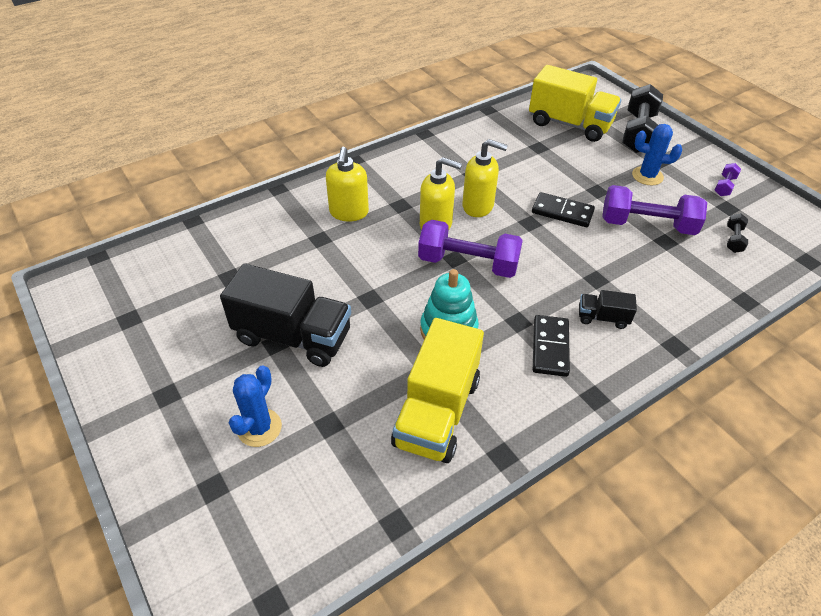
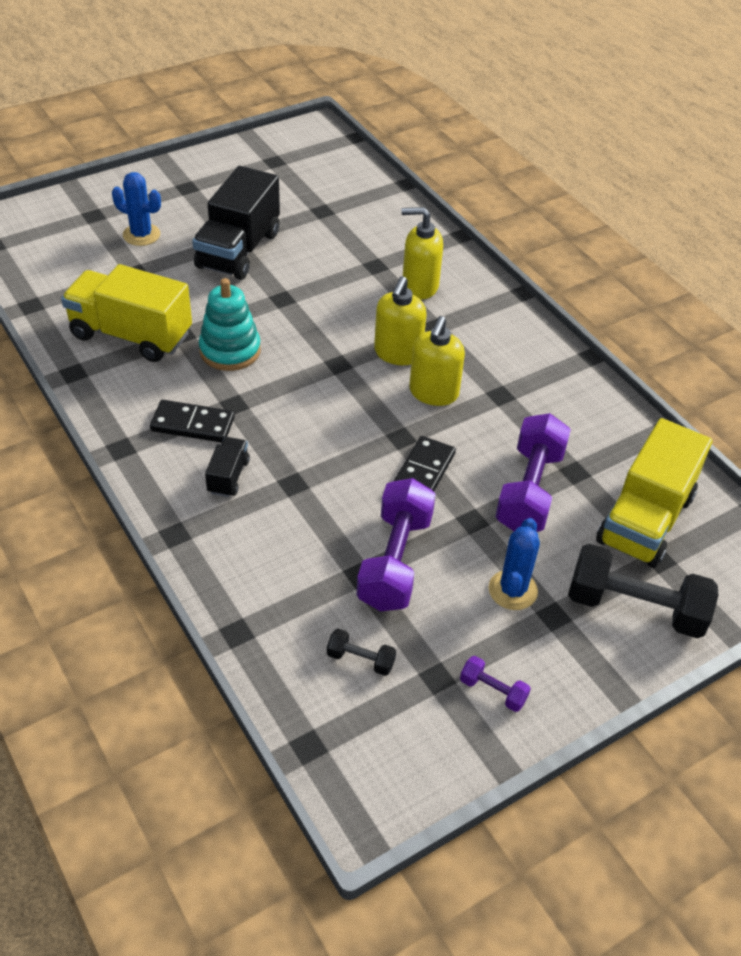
camera: 90 degrees right, 0 degrees up
purple dumbbell [418,220,523,278] -> purple dumbbell moved to [495,413,571,532]

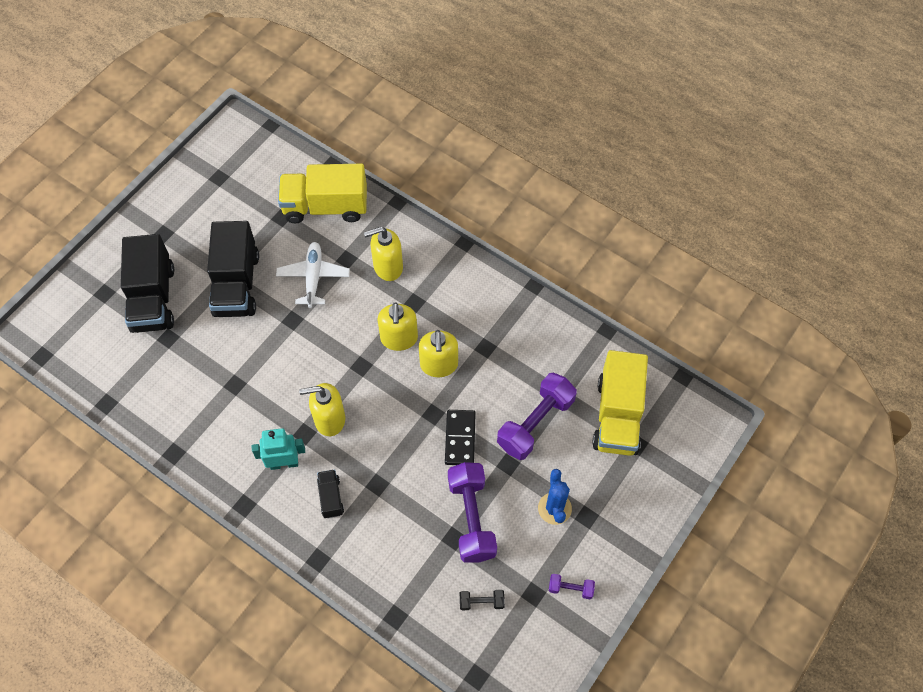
camera: 20 degrees left, 15 degrees up
yellow truck [61,264,192,362] -> yellow truck moved to [278,164,367,224]
blue cactus [112,172,161,246] -> black truck [121,234,174,333]
black domino [150,400,235,443] -> turquoise robot [252,428,305,470]
turquoise stacking toy [199,278,261,371] -> none
purple dumbbell [495,413,571,532] -> purple dumbbell turned 45 degrees clockwise [497,373,577,460]
black dumbbell [568,544,718,638] -> none
none -> white plane [276,242,350,308]
none -> yellow soap dispenser [299,383,345,436]

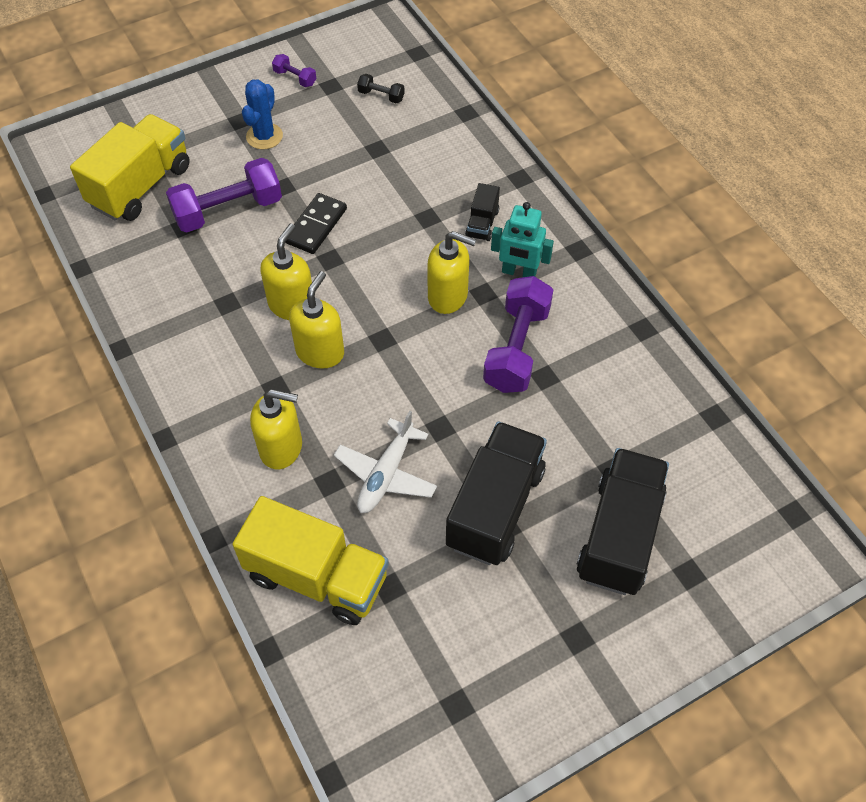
camera: 155 degrees left, 5 degrees down
purple dumbbell [448,462,497,562] -> purple dumbbell moved to [483,276,553,393]

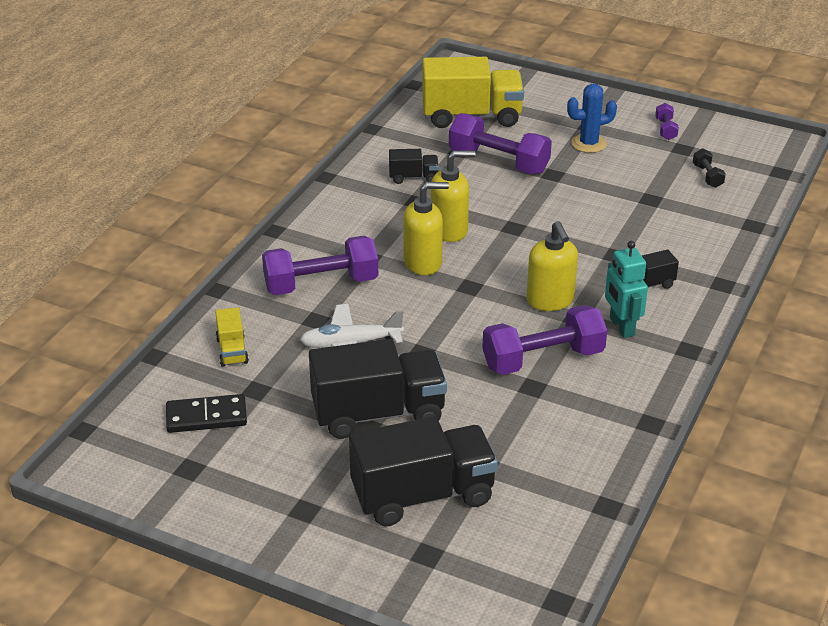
camera: 55 degrees right, 20 degrees down
yellow truck [232,496,389,625] -> yellow truck [215,307,249,367], size x0.47
yellow soap dispenser [250,389,302,469] -> purple dumbbell [262,236,378,295]
black domino [285,193,347,254] -> black domino moved to [166,394,247,433]
none -> black truck [389,149,439,184]

